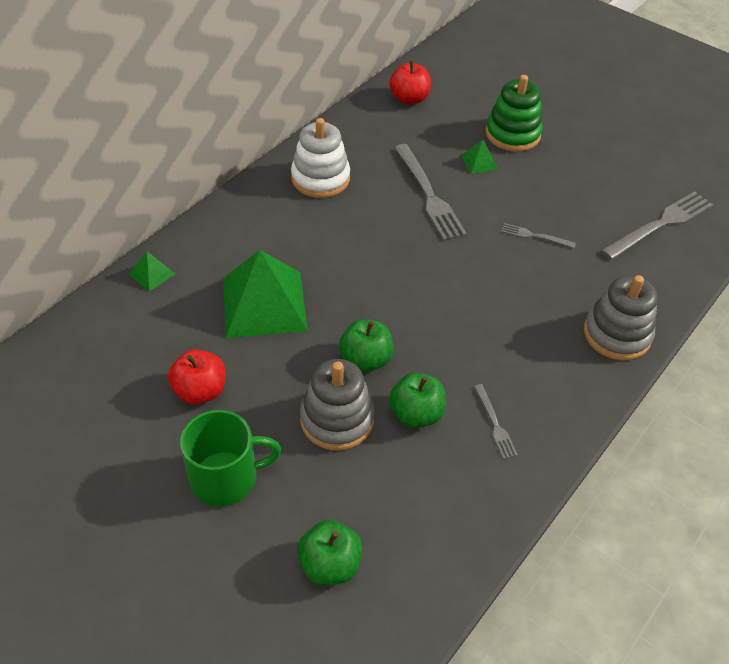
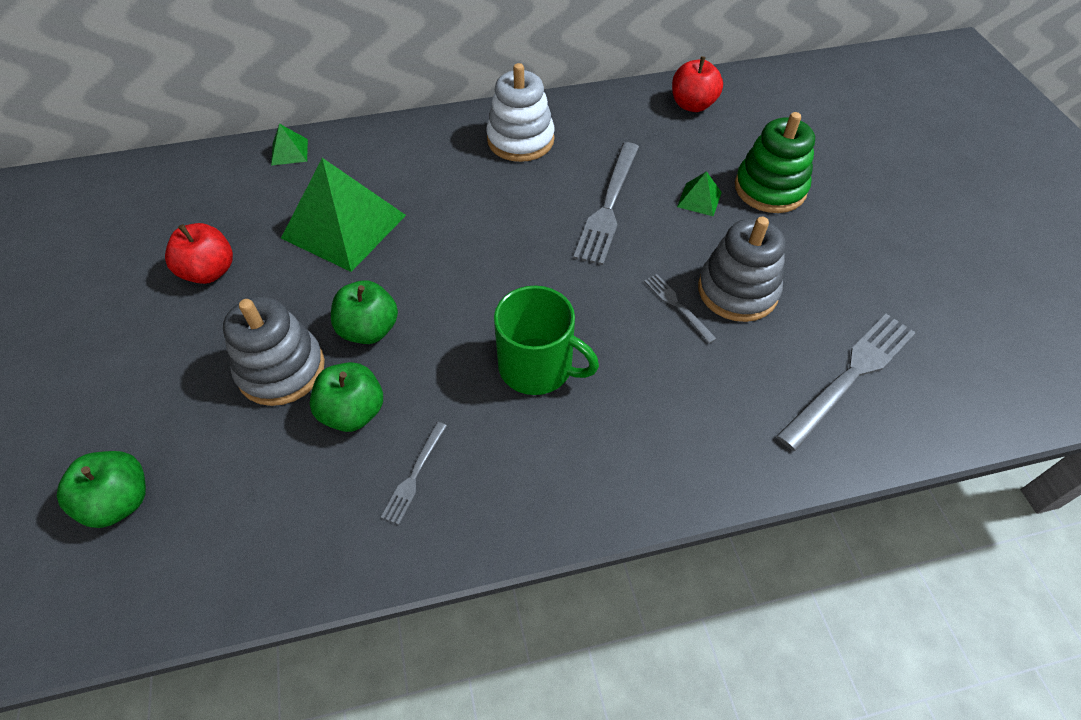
camera: 40 degrees right, 5 degrees up
green mug [180,410,281,506] -> green mug moved to [494,286,599,395]
grey stacking toy [584,275,657,360] -> grey stacking toy moved to [698,217,785,322]
grey fork [601,191,713,260] -> grey fork turned 45 degrees counterclockwise [776,314,916,451]

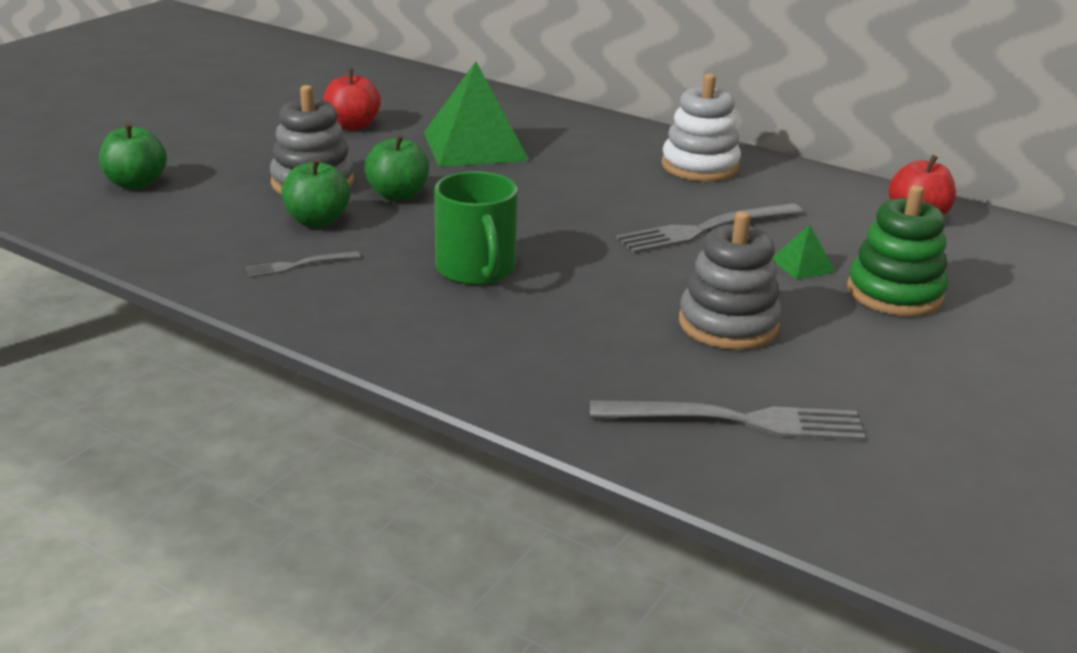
camera: 45 degrees right, 25 degrees down
green pyramid [271,124,308,166] -> none
grey fork [644,274,717,344] -> none

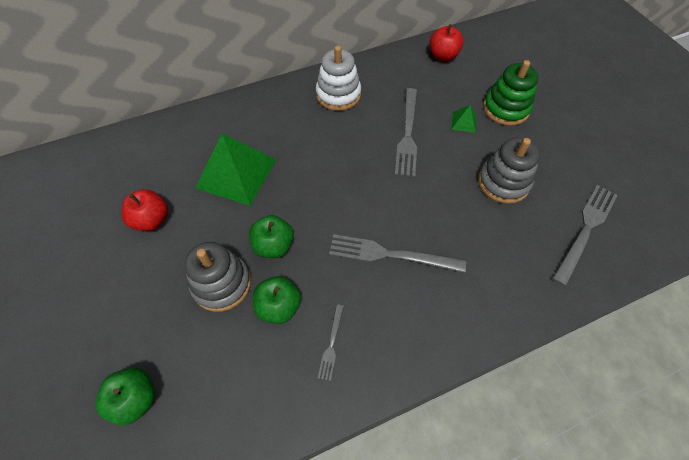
camera: 55 degrees left, 30 degrees up
green mug [434,171,518,285] -> grey fork [329,234,466,273]

